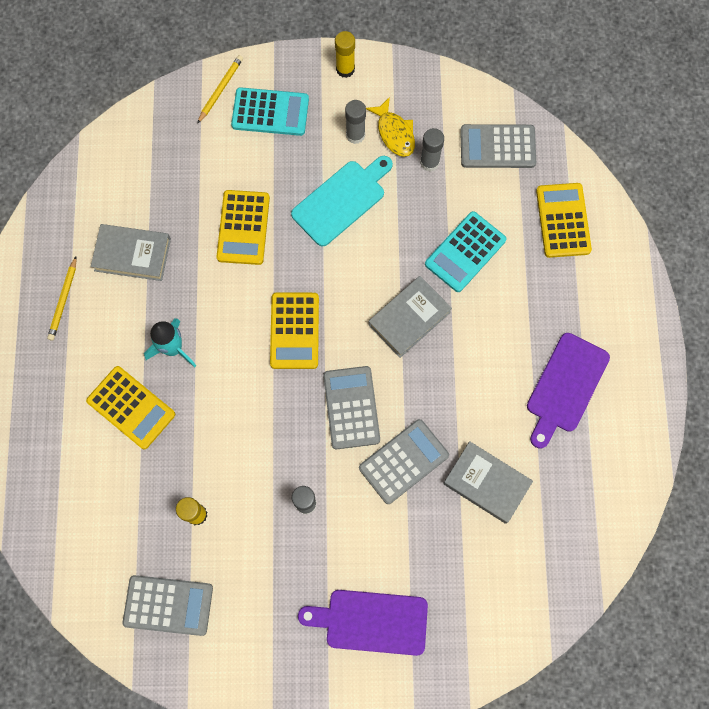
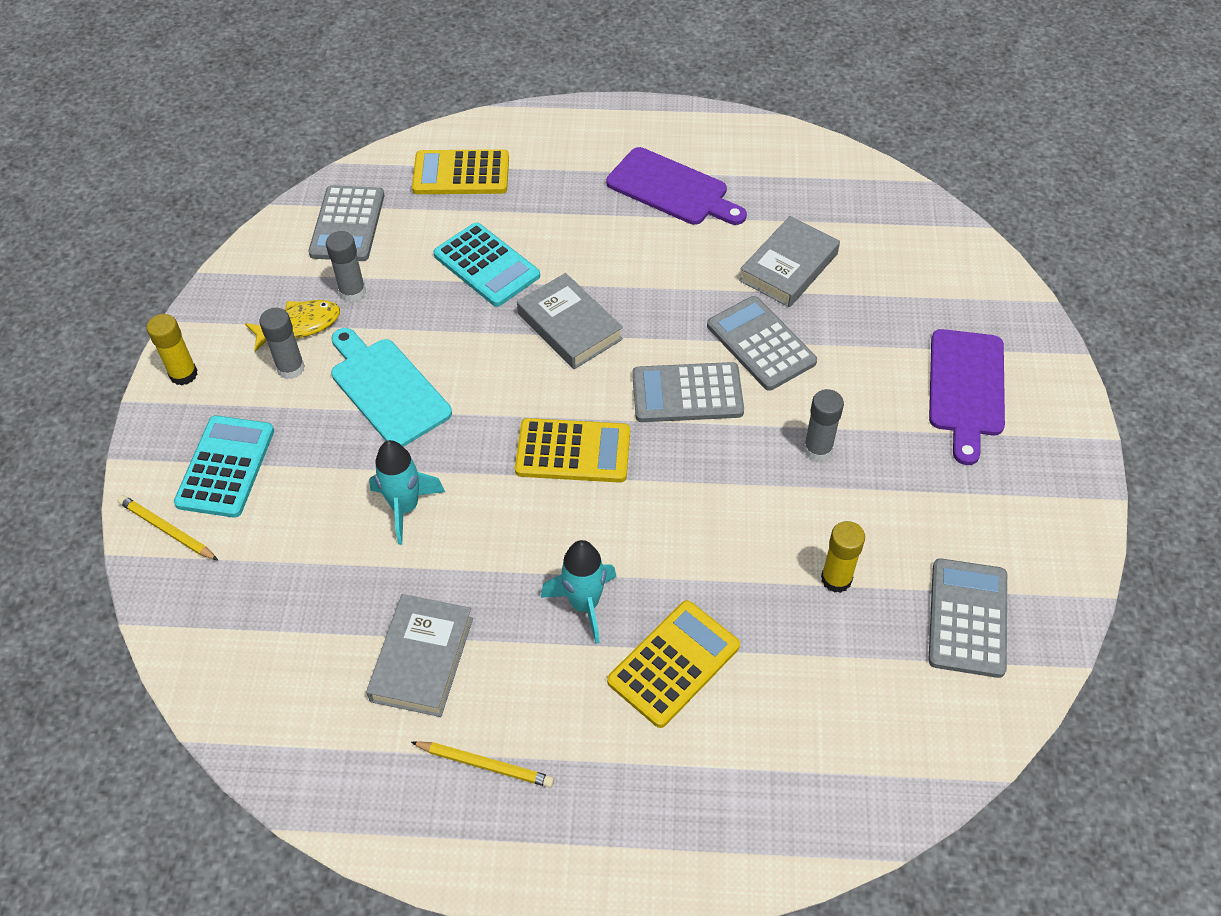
camera: 85 degrees left, 20 degrees down
yellow calculator [216,190,270,265] -> turquoise rocket [369,440,445,545]

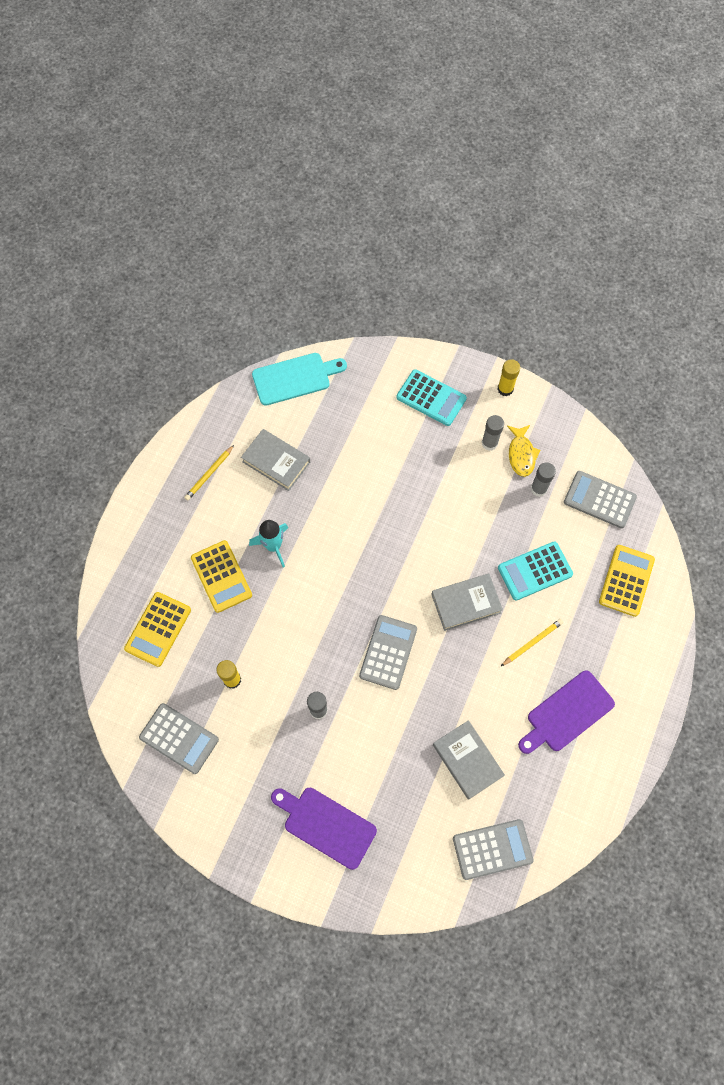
camera: 110 degrees right, 15 degrees up
yellow pencil [117,495,219,561] -> yellow pencil moved to [501,619,563,666]
turquoise cutting board [331,328,452,447] -> turquoise cutting board moved to [252,353,347,406]
turquoise rocket [369,440,445,545] -> none
yellow calculator [515,418,630,483] -> yellow calculator moved to [124,592,191,667]
grey calculator [707,296,817,391] -> grey calculator moved to [453,819,534,880]

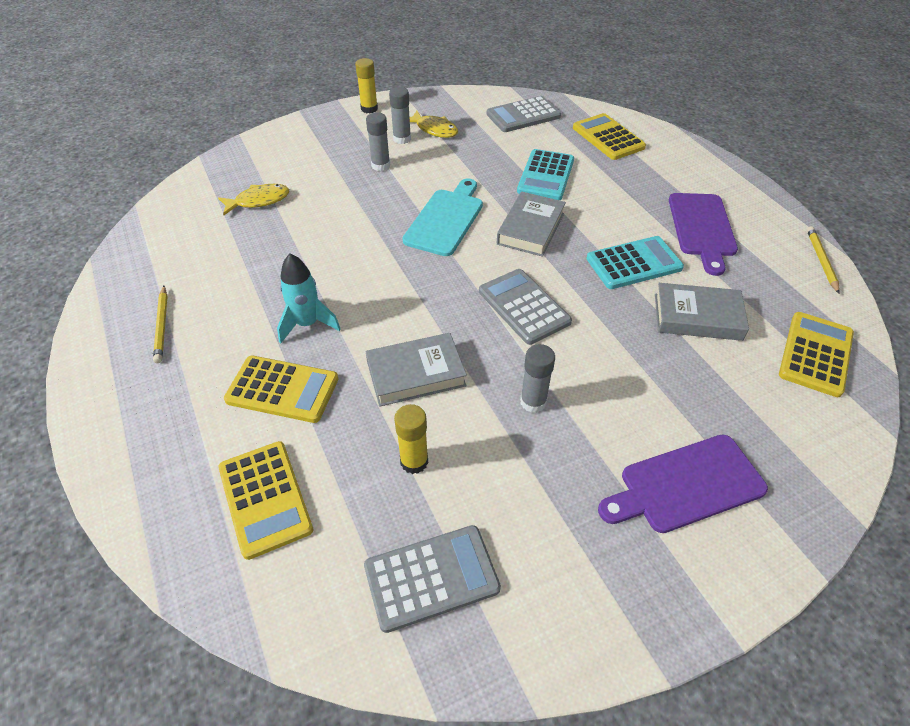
camera: 50 degrees left, 20 degrees down
grey book [241,429,310,491] -> grey book moved to [365,333,467,407]
turquoise cutting board [252,353,347,406] -> turquoise cutting board moved to [403,178,483,256]
turquoise calculator [396,369,467,426] -> turquoise calculator moved to [586,236,684,289]
grey calculator [453,819,534,880] -> yellow calculator [779,312,854,397]
yellow pencil [501,619,563,666] -> yellow pencil moved to [807,226,840,294]
grey glue stick [531,462,556,497] -> grey glue stick moved to [366,112,390,171]
none -> yellow fish [218,184,289,215]

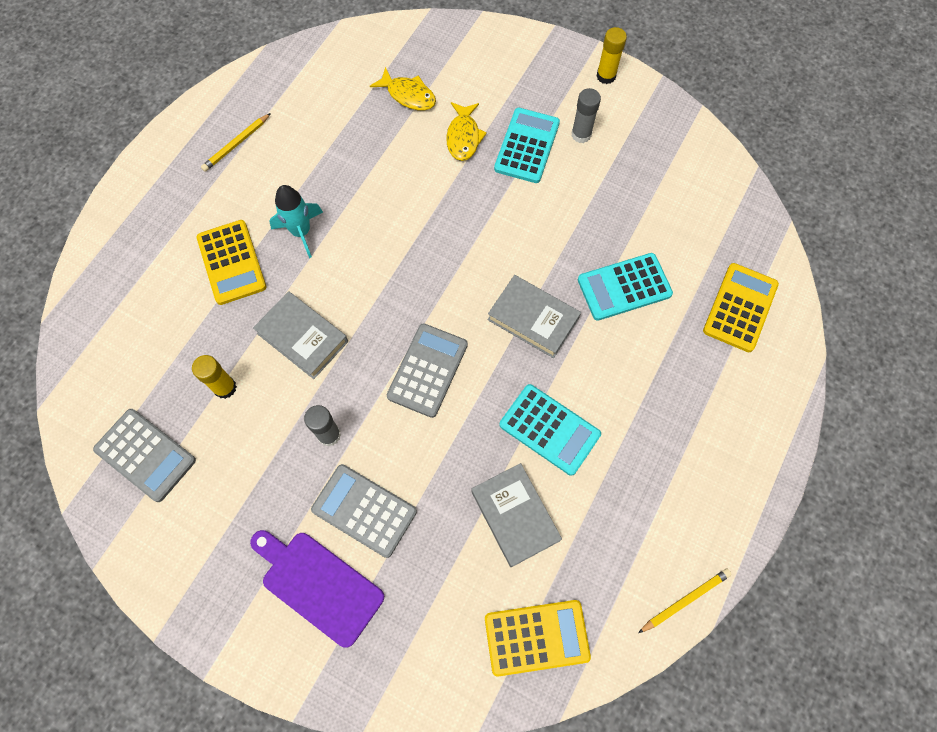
camera: 55 degrees right, 20 degrees up
yellow calculator [218,441,313,560] -> none
grey glue stick [366,112,390,171] -> turquoise calculator [494,108,560,183]
turquoise cutting board [403,178,483,256] -> none
yellow fish [409,111,458,138] -> yellow fish moved to [446,102,487,161]
grey calculator [487,96,561,132] -> grey calculator moved to [311,464,417,558]
grey book [497,191,566,257] -> grey book turned 45 degrees clockwise [488,275,581,358]
purple cutting board [669,193,738,276] -> none

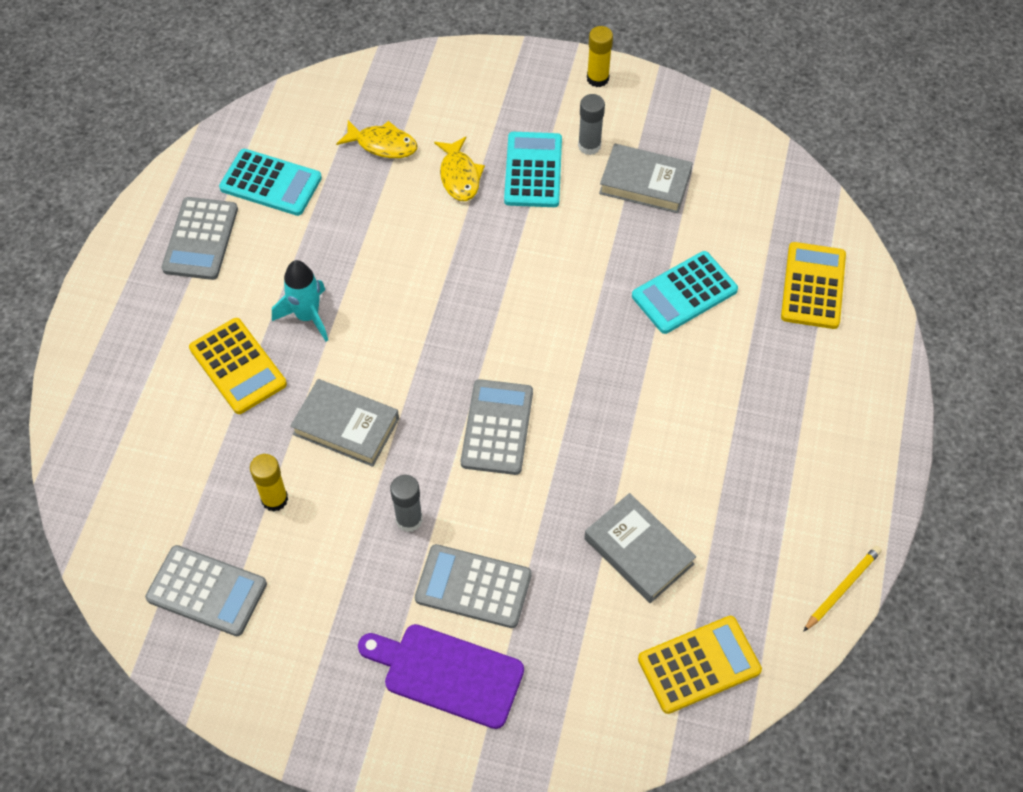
camera: 15 degrees left, 10 degrees down
yellow pencil [201,113,271,172] -> grey calculator [162,197,238,280]
grey book [488,275,581,358] -> grey book moved to [599,143,693,213]
turquoise calculator [500,384,601,476] -> turquoise calculator moved to [219,149,322,216]

